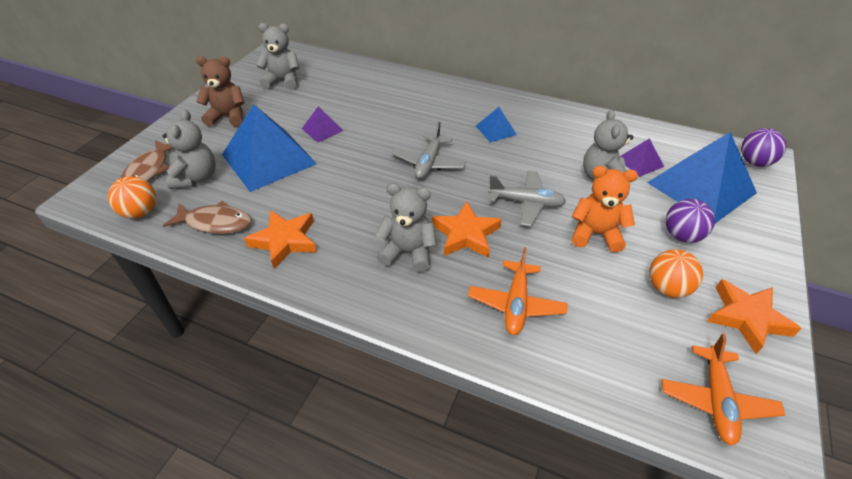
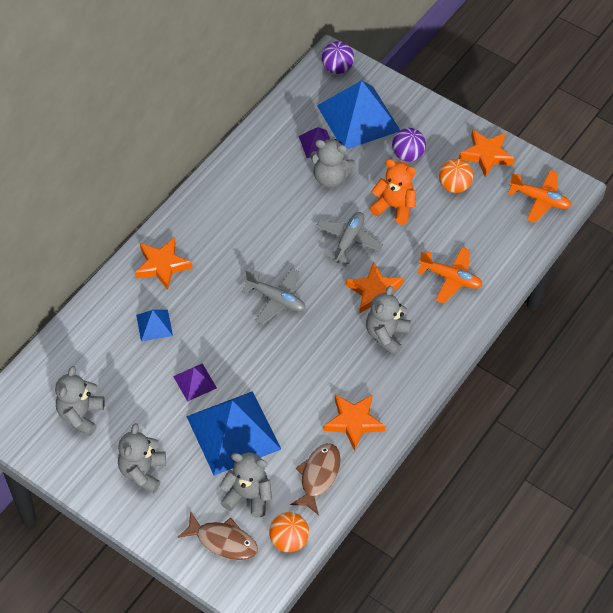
camera: 80 degrees left, 10 degrees up
brown teddy bear [196,56,245,127] -> grey teddy bear [118,423,166,493]
blue pyramid [476,107,517,142] -> blue pyramid moved to [136,310,173,341]
orange teddy bear [572,166,638,252] -> orange teddy bear turned 90 degrees clockwise [370,159,416,225]
none -> orange star [135,238,192,290]

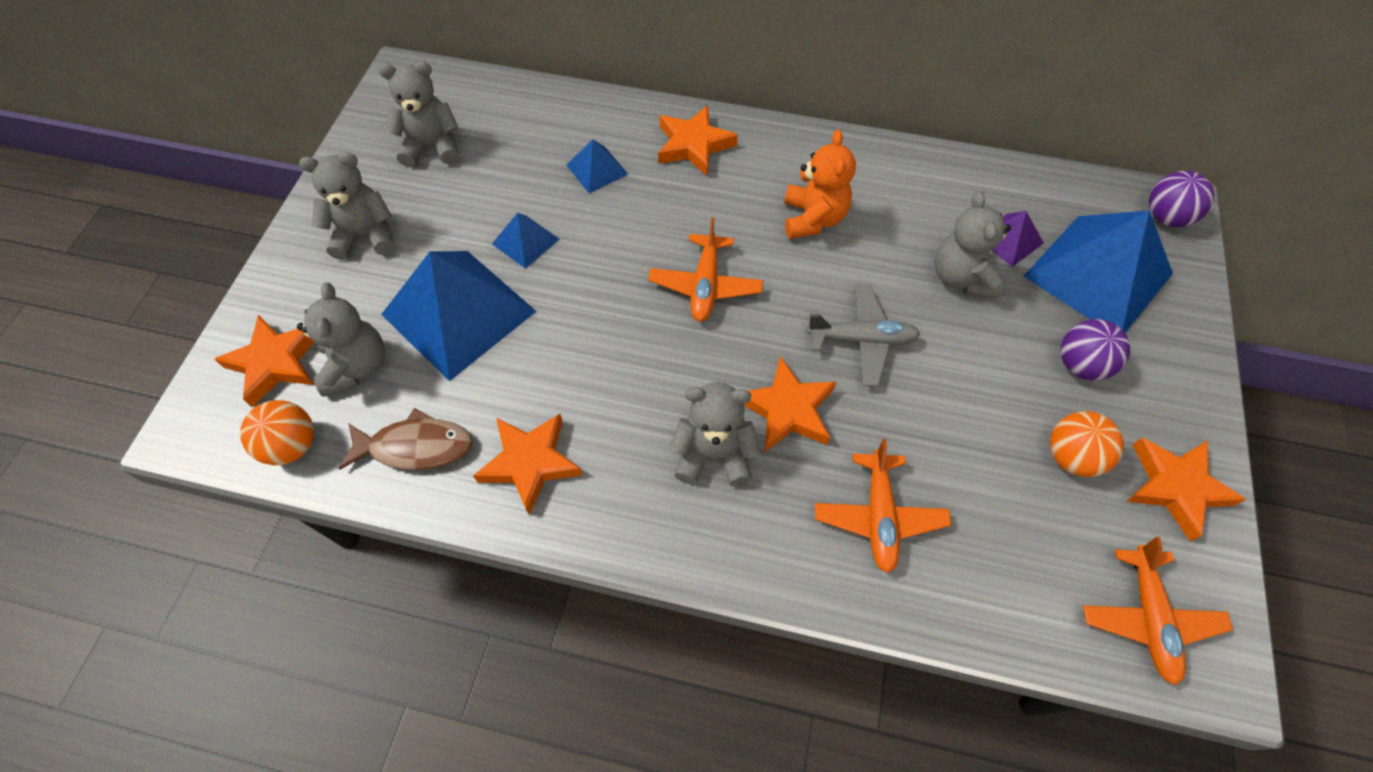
camera: 70 degrees right, 5 degrees up
purple pyramid [173,363,217,402] -> blue pyramid [492,213,559,269]
brown fish [177,511,258,560] -> orange star [215,315,315,407]
grey plane [241,268,305,324] -> orange plane [648,217,763,322]
orange teddy bear [370,159,416,225] -> orange teddy bear moved to [784,130,856,239]

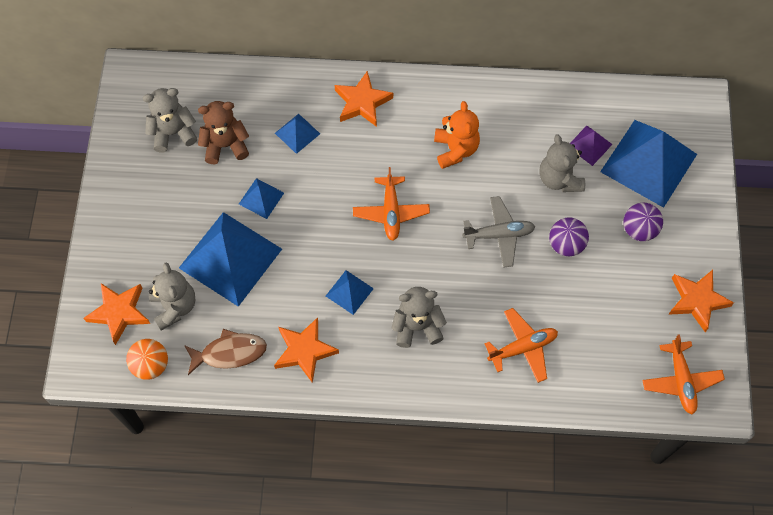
camera: 10 degrees left, 5 degrees up
grey teddy bear [299,152,395,260] -> none
orange star [744,356,836,452] -> none
orange plane [815,439,951,573] -> orange plane turned 105 degrees counterclockwise [484,308,558,383]
orange ball [1050,411,1124,477] -> none
purple ball [1149,171,1214,227] -> purple ball moved to [549,217,589,256]
none -> brown teddy bear [198,101,249,164]
none -> blue pyramid [326,270,374,315]

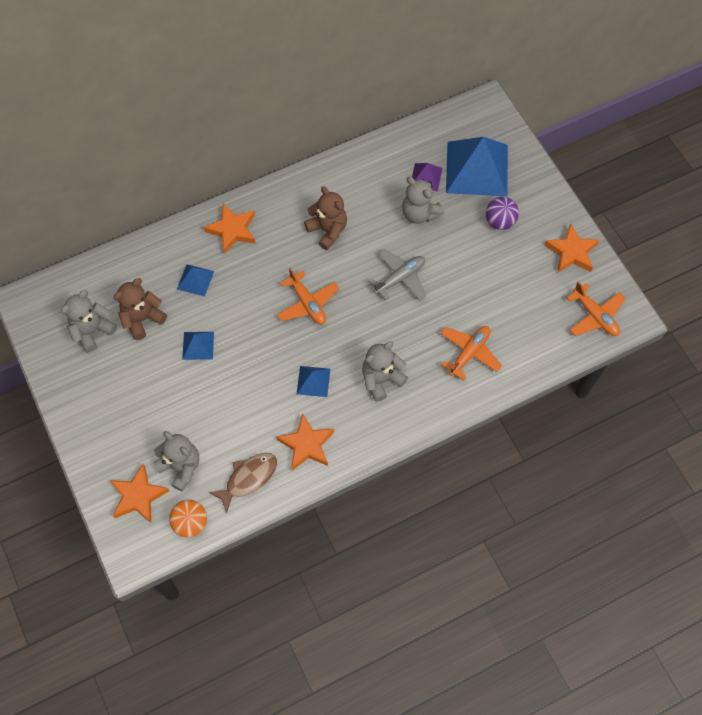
camera: 30 degrees left, 0 degrees up
blue pyramid [179,212,282,307] -> none
orange teddy bear [434,101,480,169] -> brown teddy bear [304,186,347,250]
purple ball [549,217,589,256] -> none

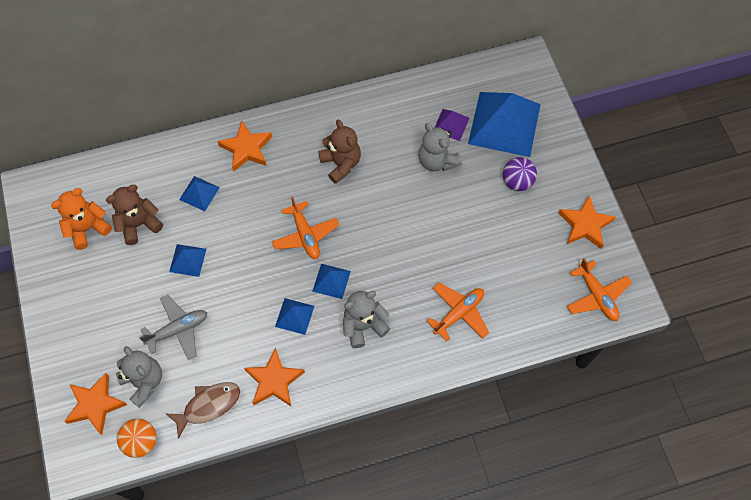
camera: 10 degrees right, 0 degrees up
grey teddy bear [61,290,117,353] -> orange teddy bear [51,188,112,250]
grey plane [369,249,426,301] -> grey plane moved to [139,295,207,360]
none -> blue pyramid [313,264,351,299]

